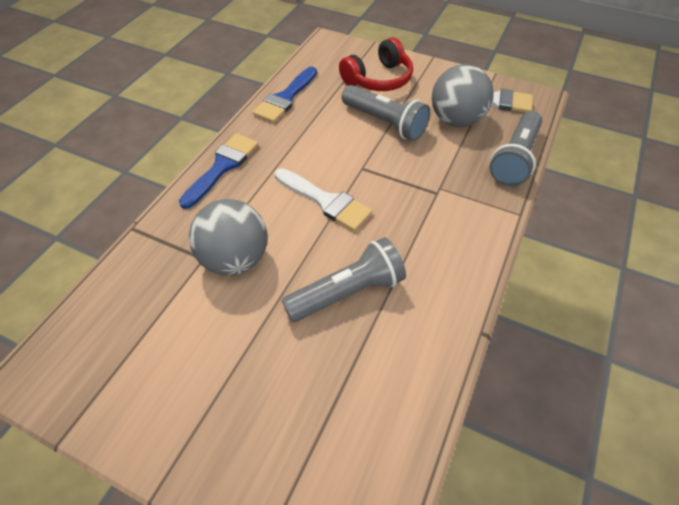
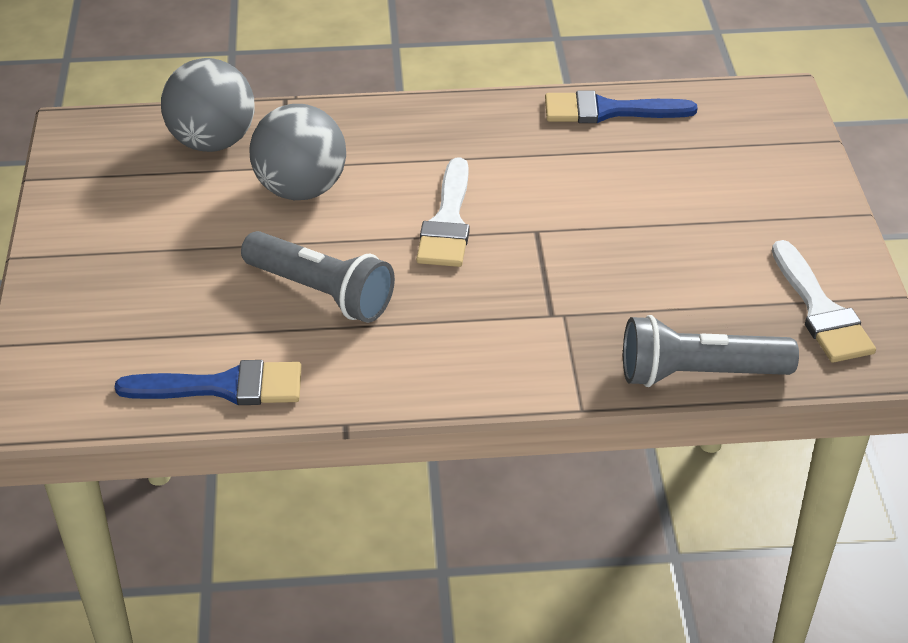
camera: 60 degrees right, 10 degrees down
blue brush [179,134,258,209] -> blue brush moved to [115,360,302,405]
red headphones [339,37,413,91] -> none
grey flashlight [342,85,430,141] -> none
grey ball [432,64,494,127] -> grey ball moved to [161,58,255,152]

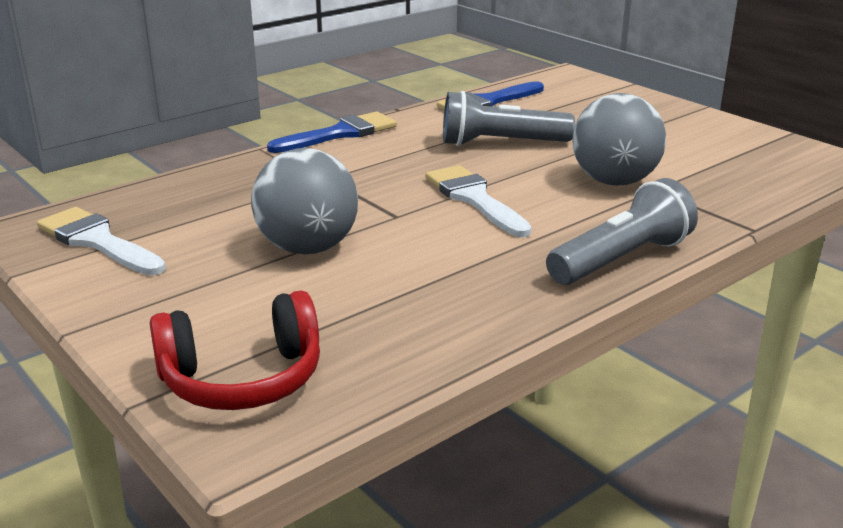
camera: 145 degrees right, 15 degrees down
grey ball [161,58,255,152] -> grey ball moved to [251,148,358,254]
blue brush [545,90,698,123] -> blue brush moved to [267,112,397,153]
grey flashlight [623,315,799,387] -> grey flashlight moved to [546,178,698,285]
none -> red headphones [150,290,320,410]

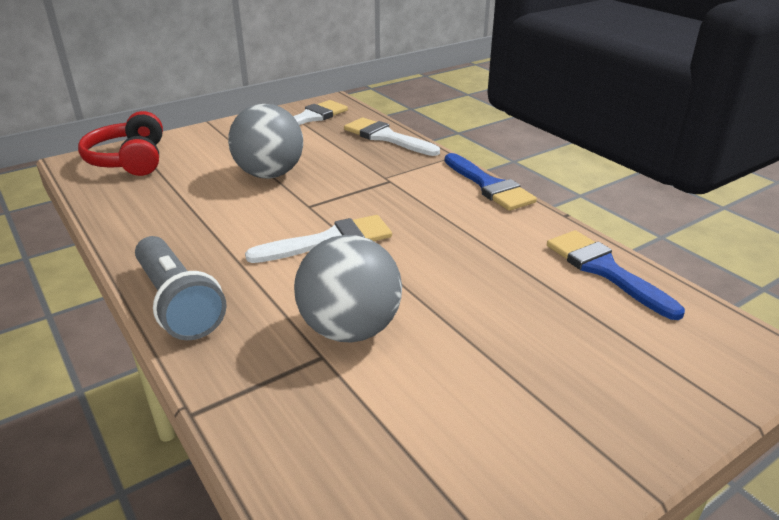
camera: 95 degrees right, 5 degrees up
grey flashlight [443,91,575,146] -> none
none -> white brush [344,118,440,156]

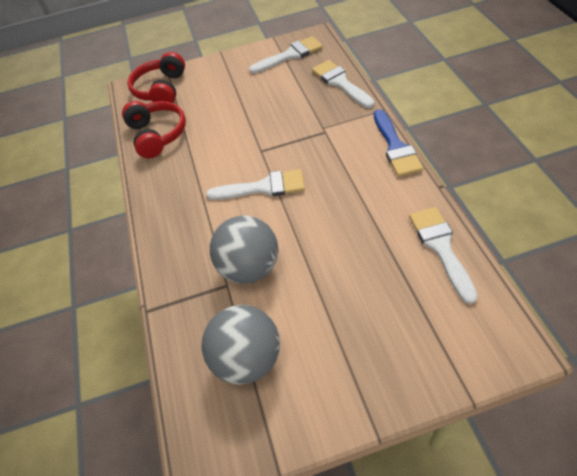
camera: 25 degrees right, 20 degrees up
grey flashlight [135,236,227,340] -> none
grey ball [228,104,303,179] -> grey ball moved to [202,305,280,384]
blue brush [547,230,685,320] -> white brush [409,207,478,304]
none -> red headphones [122,101,186,158]

